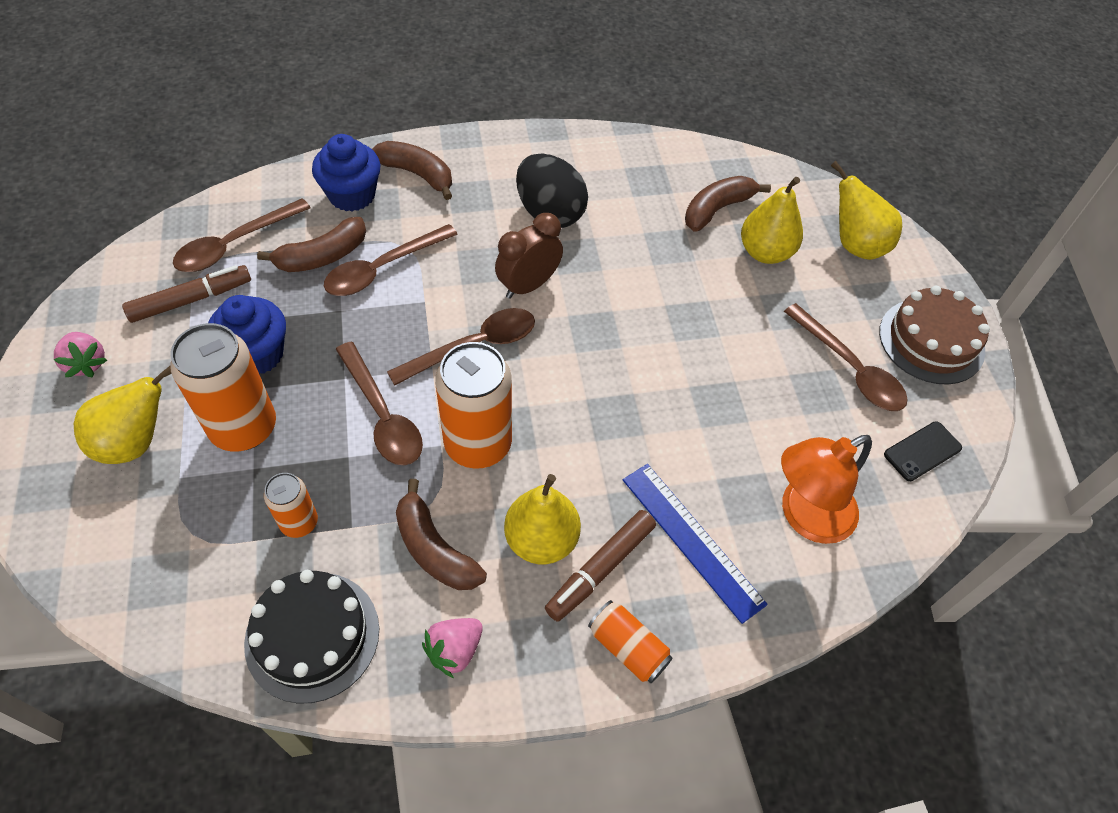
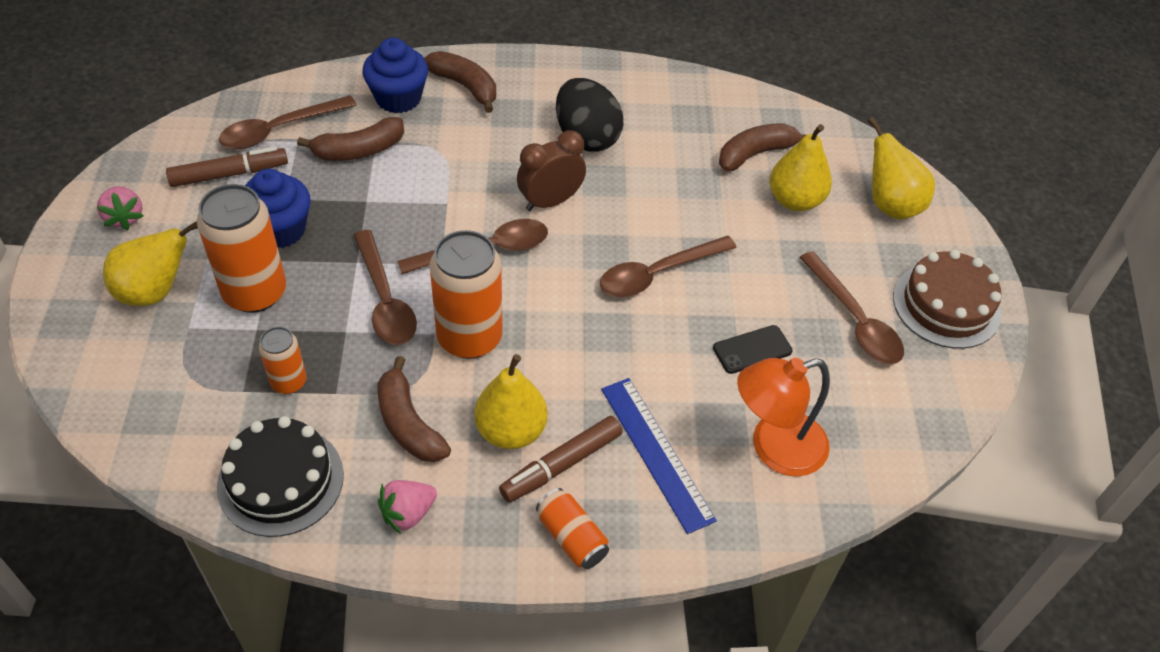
camera: 10 degrees right, 5 degrees down
brown spoon [324,224,458,296] -> brown spoon moved to [600,236,737,297]
black phone [884,421,962,481] -> black phone moved to [713,325,792,374]

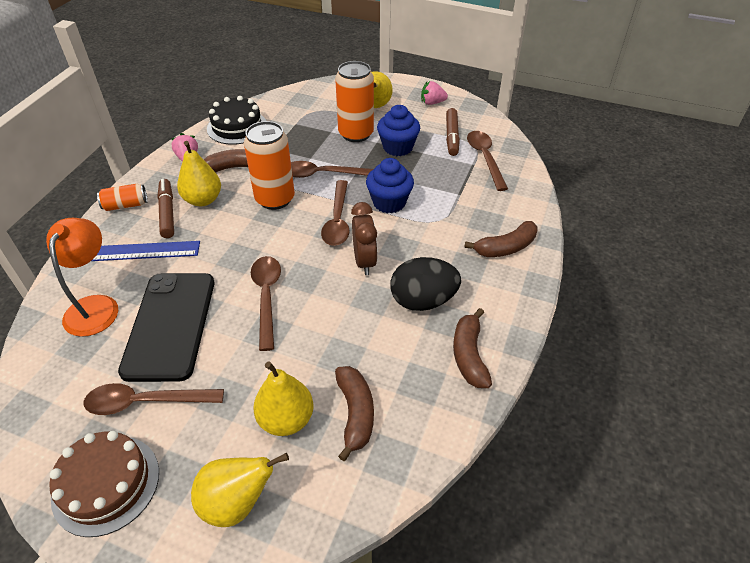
camera: 115 degrees right, 5 degrees down
orange can [259,327,307,394] -> none
brown banana [297,117,404,161] -> brown banana moved to [453,308,492,388]
blue cupcake [362,38,428,113] -> blue cupcake moved to [366,158,414,213]
black phone [713,325,792,374] -> black phone [118,273,214,382], size x2.37

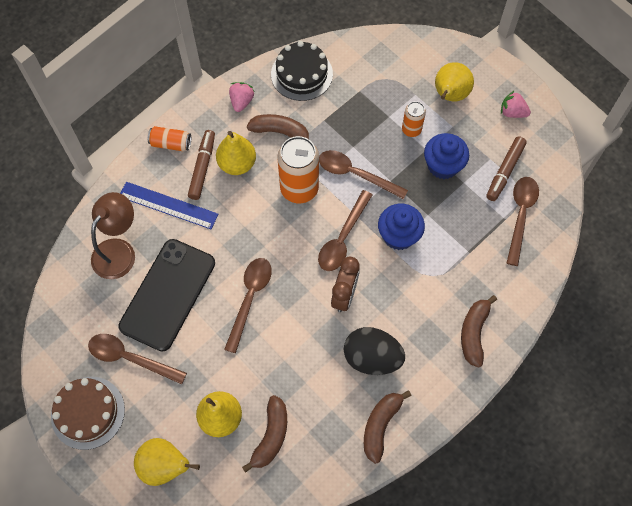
camera: 25 degrees right, 20 degrees up
orange lamp [46,218,118,337] -> brown lamp [91,192,135,279]
orange can [335,61,374,142] -> orange can [402,101,426,137], size x0.54
brown banana [464,221,537,257] -> brown banana turned 105 degrees clockwise [461,295,497,368]

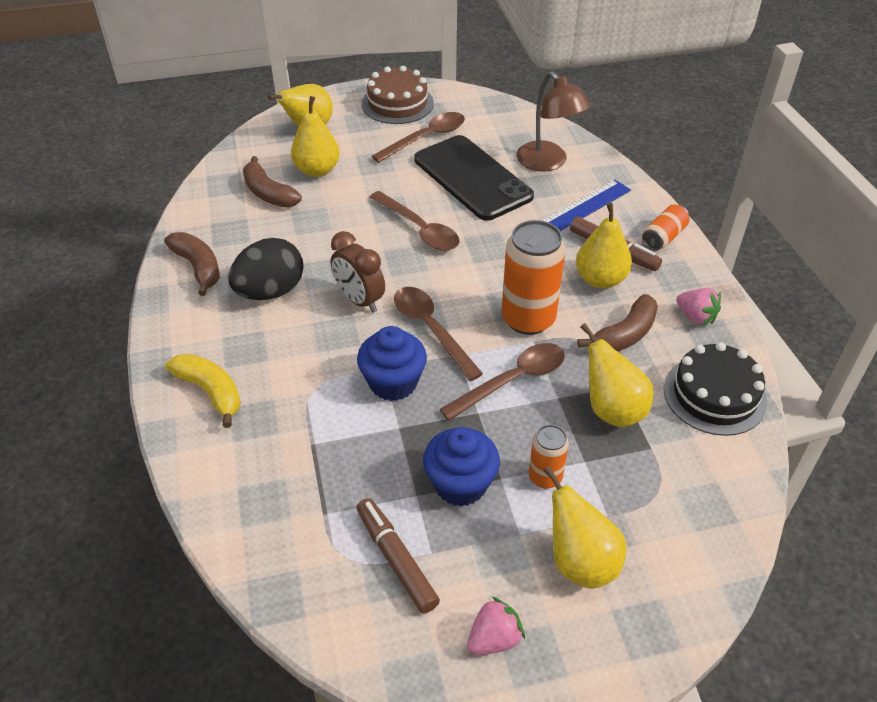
camera: 120 degrees right, 20 degrees down
brown banana [461,295,497,368] -> yellow banana [165,354,241,428]
brown spoon [507,177,539,266] -> none
none -> yellow pear [580,323,654,428]

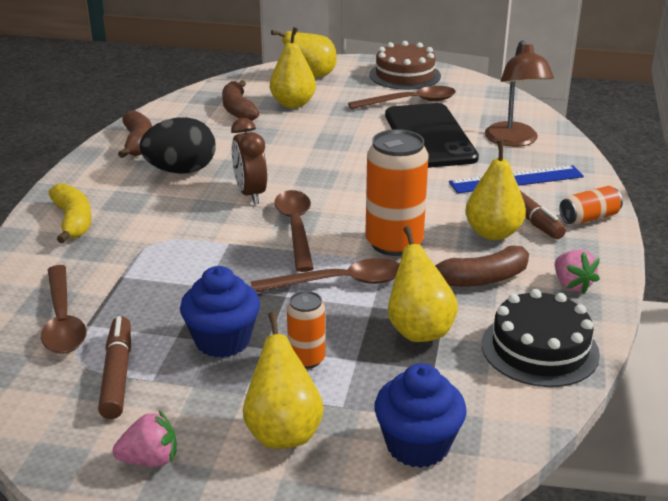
camera: 25 degrees right, 15 degrees down
blue cupcake [357,326,427,401] -> blue cupcake moved to [374,363,467,468]
brown spoon [370,191,460,251] -> brown spoon moved to [41,265,87,354]

